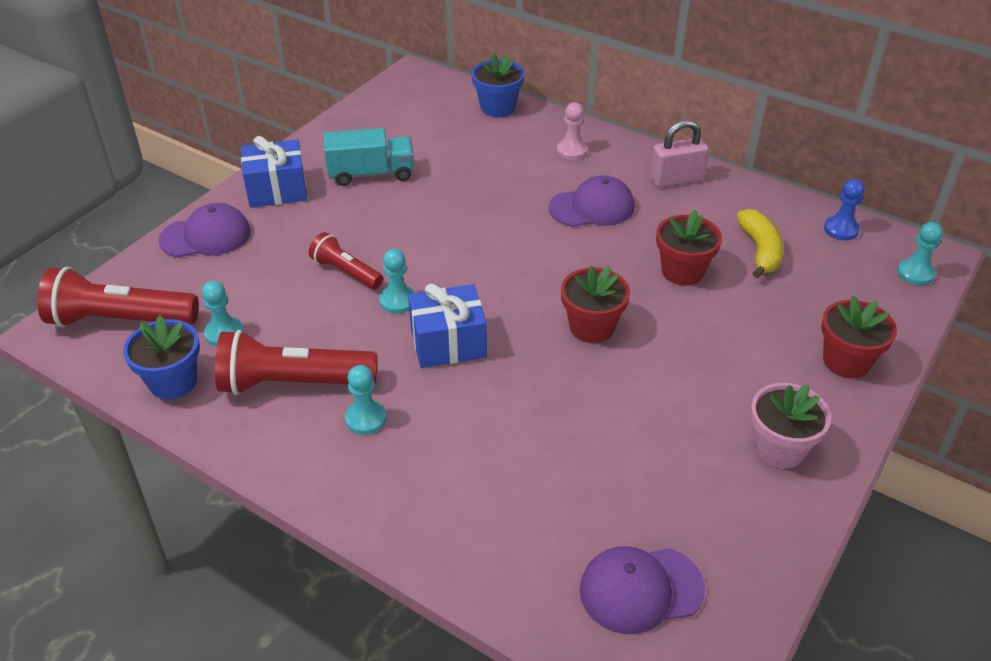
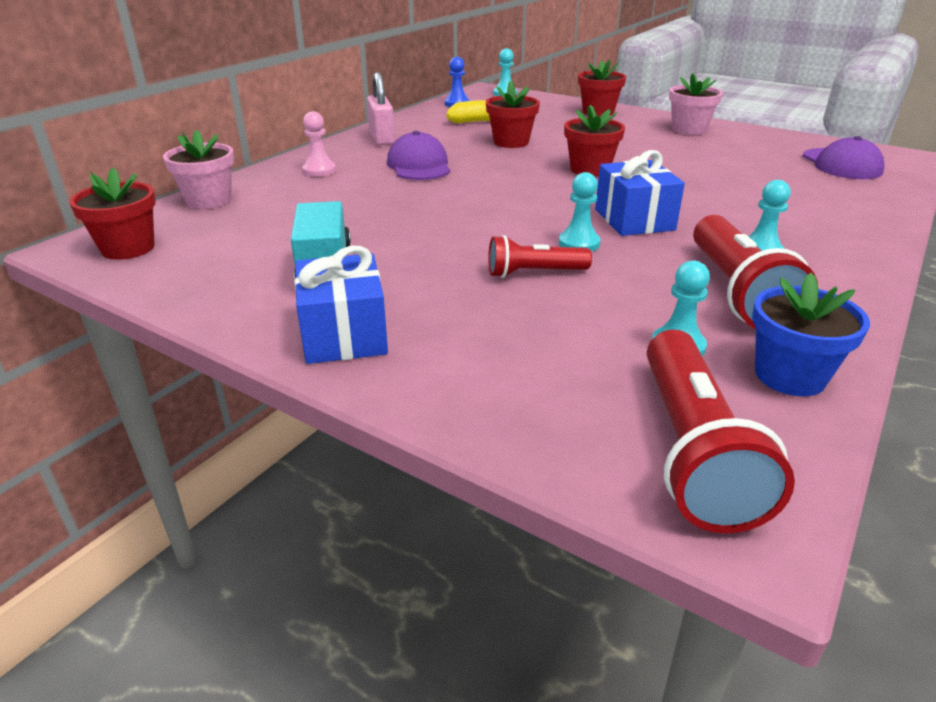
camera: 90 degrees left, 10 degrees down
purple cap [158,203,251,257] -> none
red flashlight [309,232,383,289] -> red flashlight turned 45 degrees clockwise [488,235,592,278]
blue flower pot [471,53,525,117] -> pink flower pot [163,130,234,209]
none -> red flower pot [69,168,156,260]

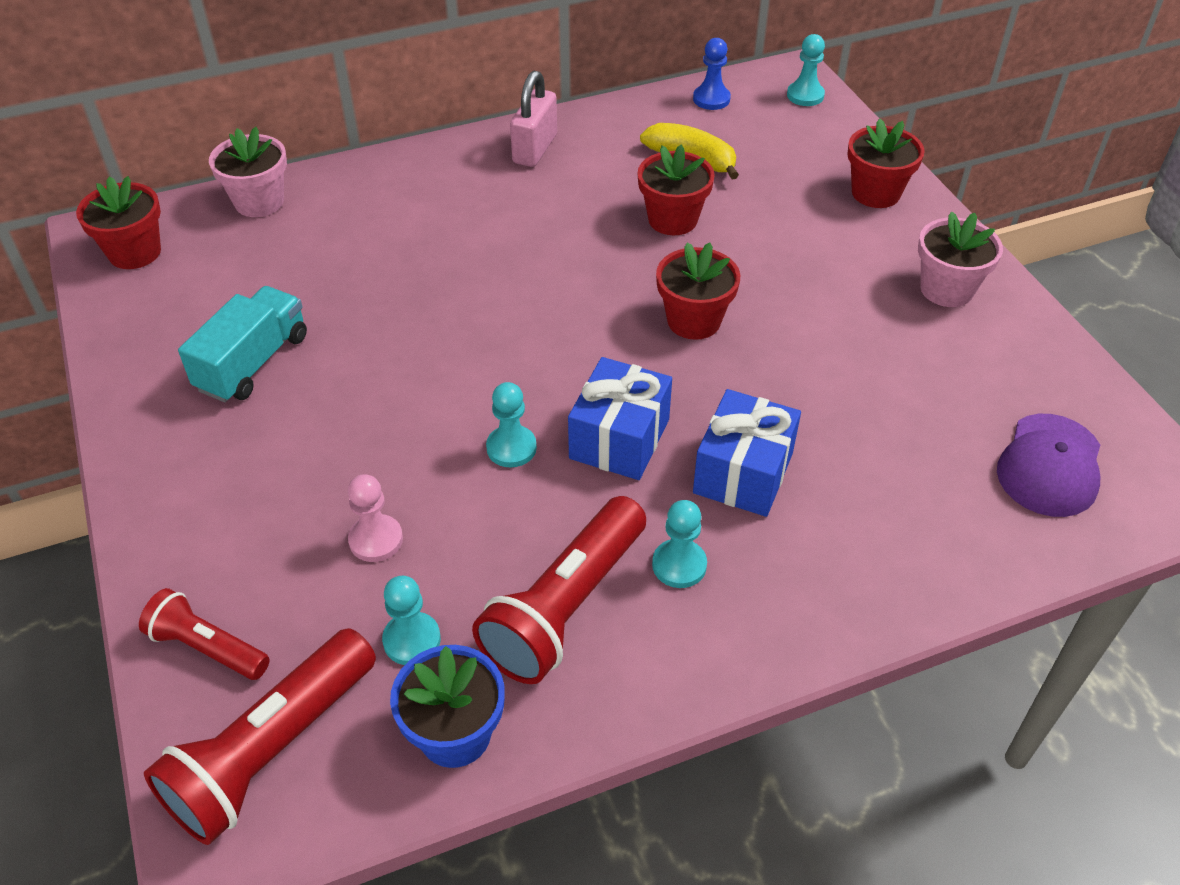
camera: 35 degrees right, 15 degrees up
blue gift [295,246,388,364] -> blue gift moved to [693,389,801,517]
pink pawn [302,111,336,177] -> pink pawn moved to [348,474,403,562]
purple cap [387,131,450,180] -> none
red flashlight [488,235,592,278] -> red flashlight moved to [139,588,270,680]

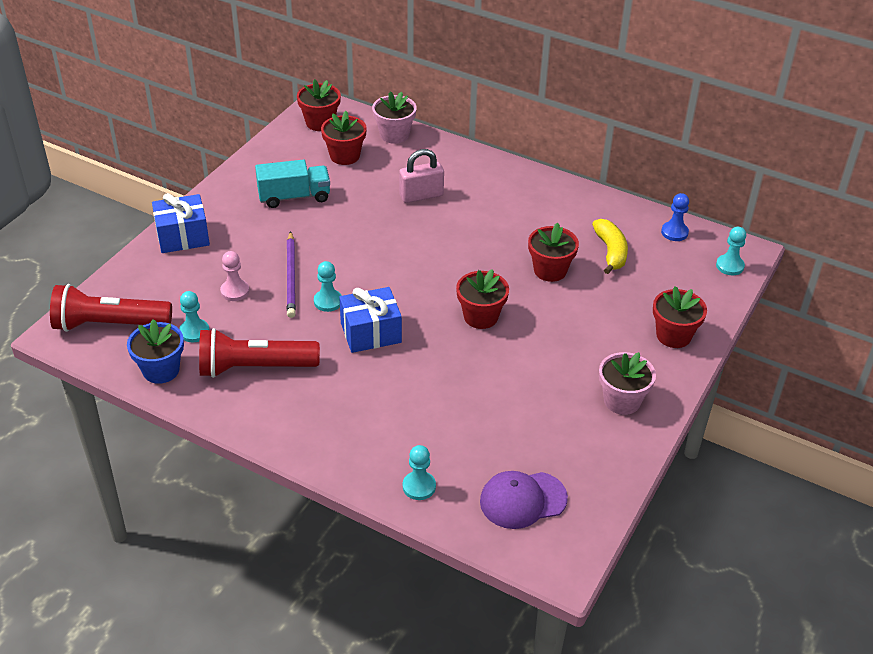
camera: 50 degrees right, 5 degrees down
red flashlight [139,588,270,680] -> none
pink padlock [510,71,557,167] -> pink padlock moved to [399,149,444,203]
turquoise pawn [652,500,707,588] -> turquoise pawn moved to [403,445,436,500]
blue gift [693,389,801,517] -> blue gift moved to [152,193,210,253]
none -> purple pencil [287,231,296,318]
none -> red flower pot [321,111,367,165]

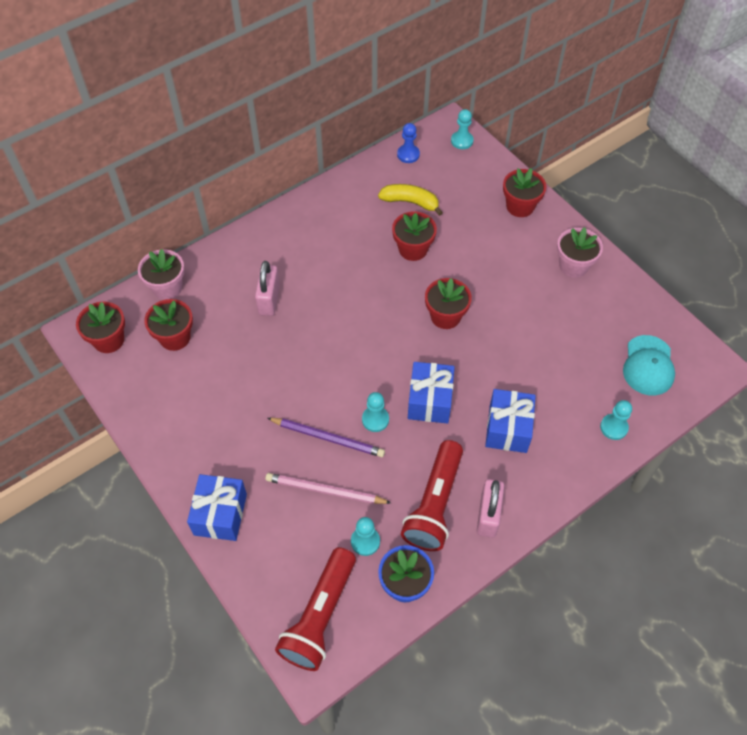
camera: 65 degrees left, 15 degrees up
pink pawn [220,251,250,301] -> pink pencil [265,473,391,504]
turquoise truck [255,159,330,208] -> none
purple cap [480,471,568,529] -> turquoise cap [623,335,675,396]
none -> pink padlock [477,479,504,538]
none -> blue gift [485,389,536,453]

